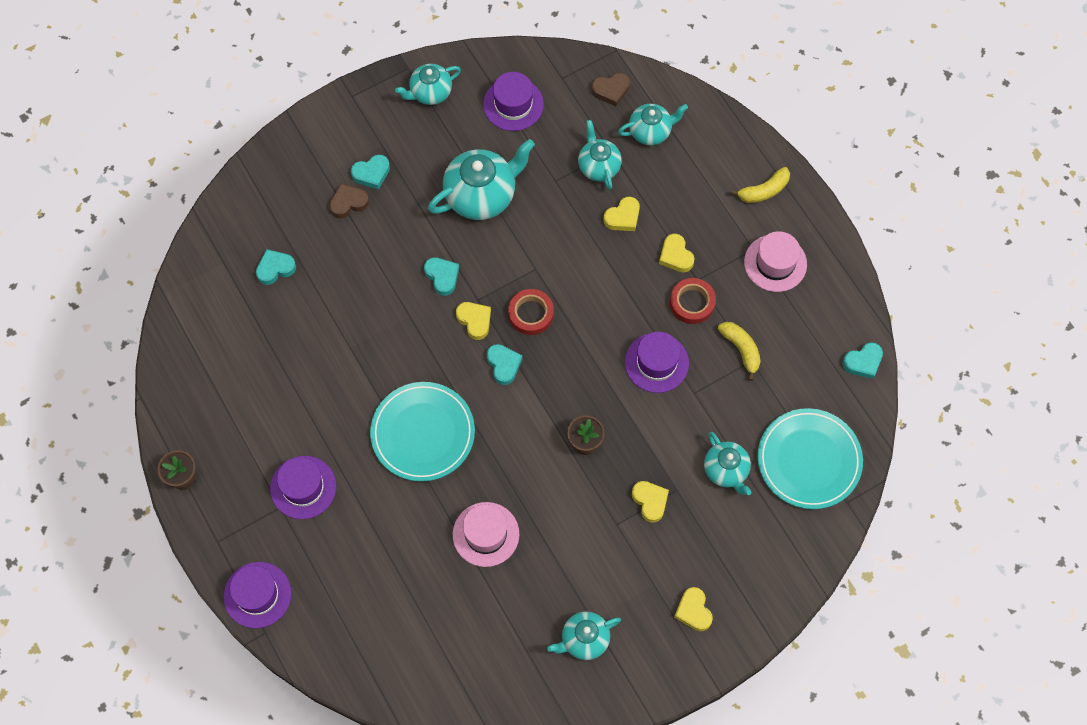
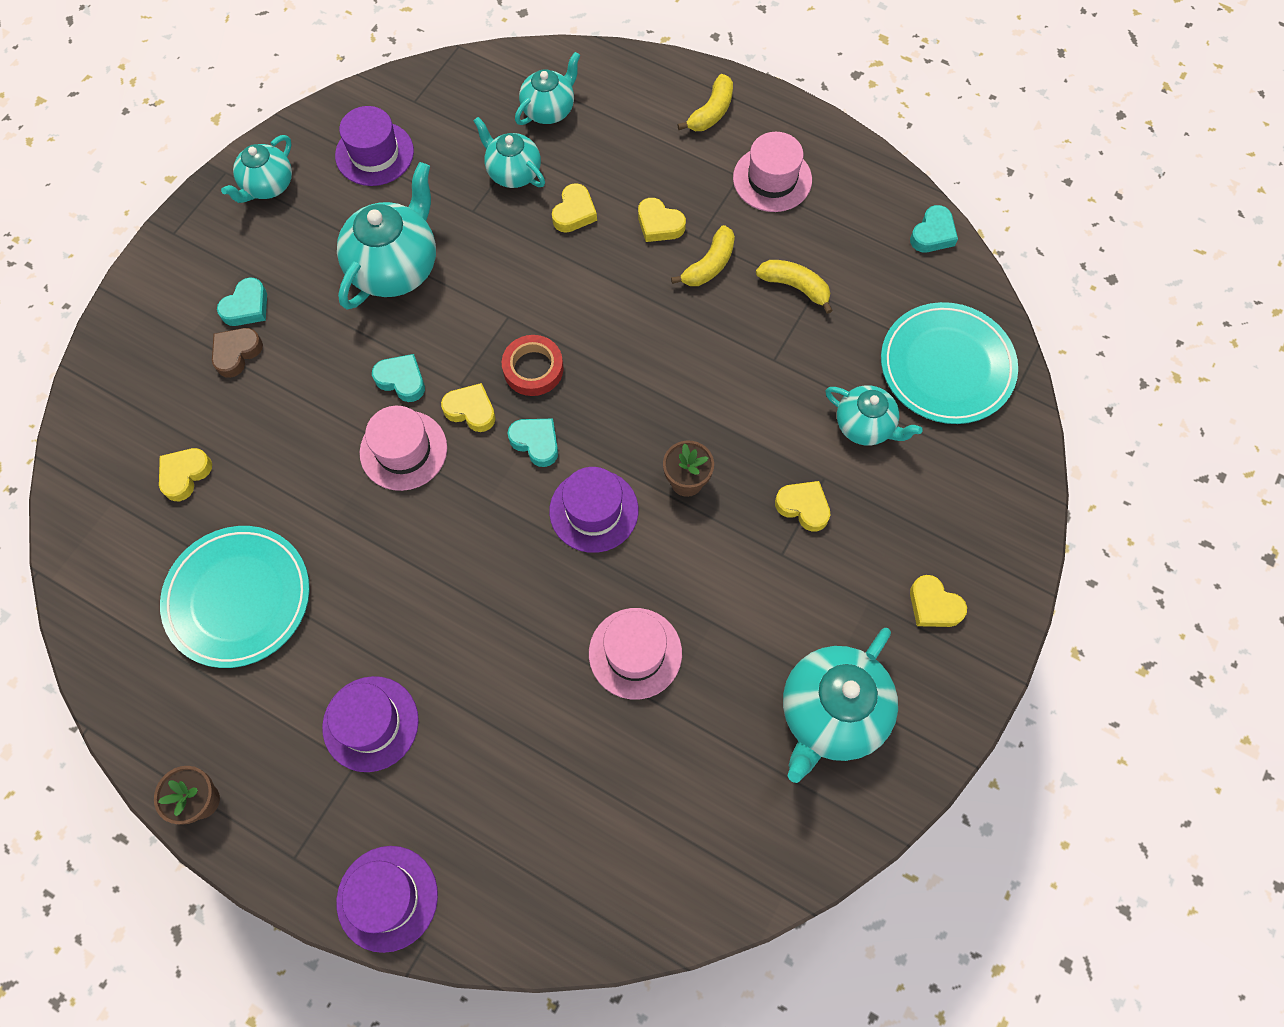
camera: 30 degrees left, 0 degrees up
turquoise heart [256,249,296,285] -> yellow heart [159,448,212,501]
turquoise plate [370,382,475,482] -> turquoise plate moved to [160,526,310,668]
turquoise teapot [547,611,621,660] -> turquoise teapot [783,628,898,783], size x1.65
brown heart [592,73,630,106] -> none
purple hat [625,332,689,393] -> purple hat moved to [549,467,638,553]
red tape [670,278,716,324] -> yellow banana [671,225,735,286]
none -> pink hat [360,406,447,491]

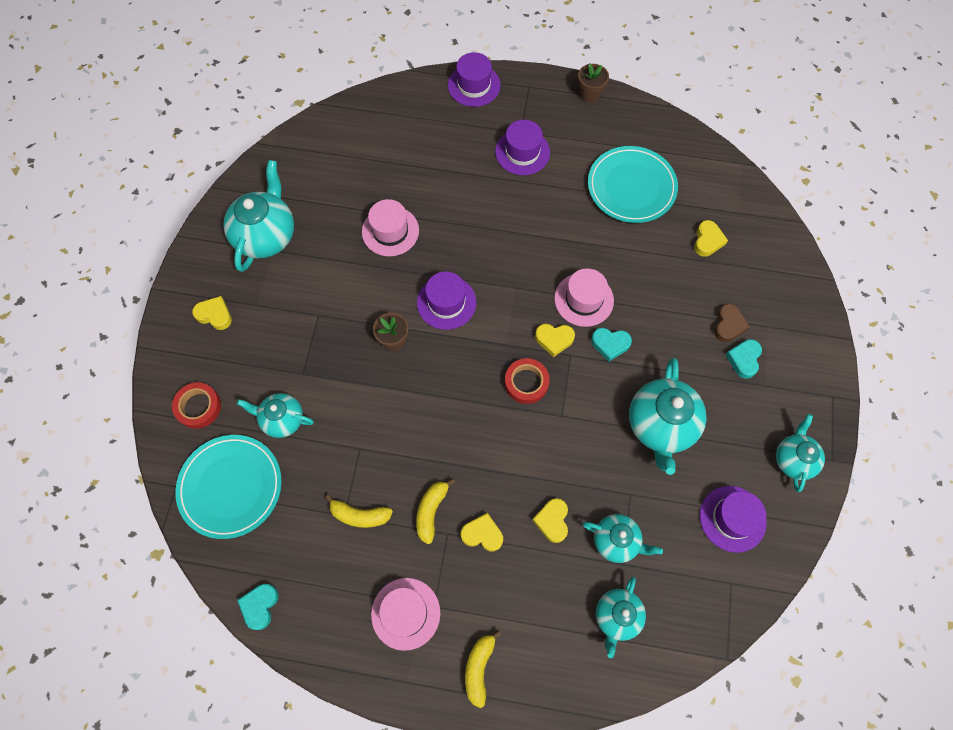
camera: 160 degrees right, 0 degrees up
turquoise heart [507,419,558,467] -> none
yellow heart [775,481,830,532] -> none
none -> red tape [172,383,221,429]

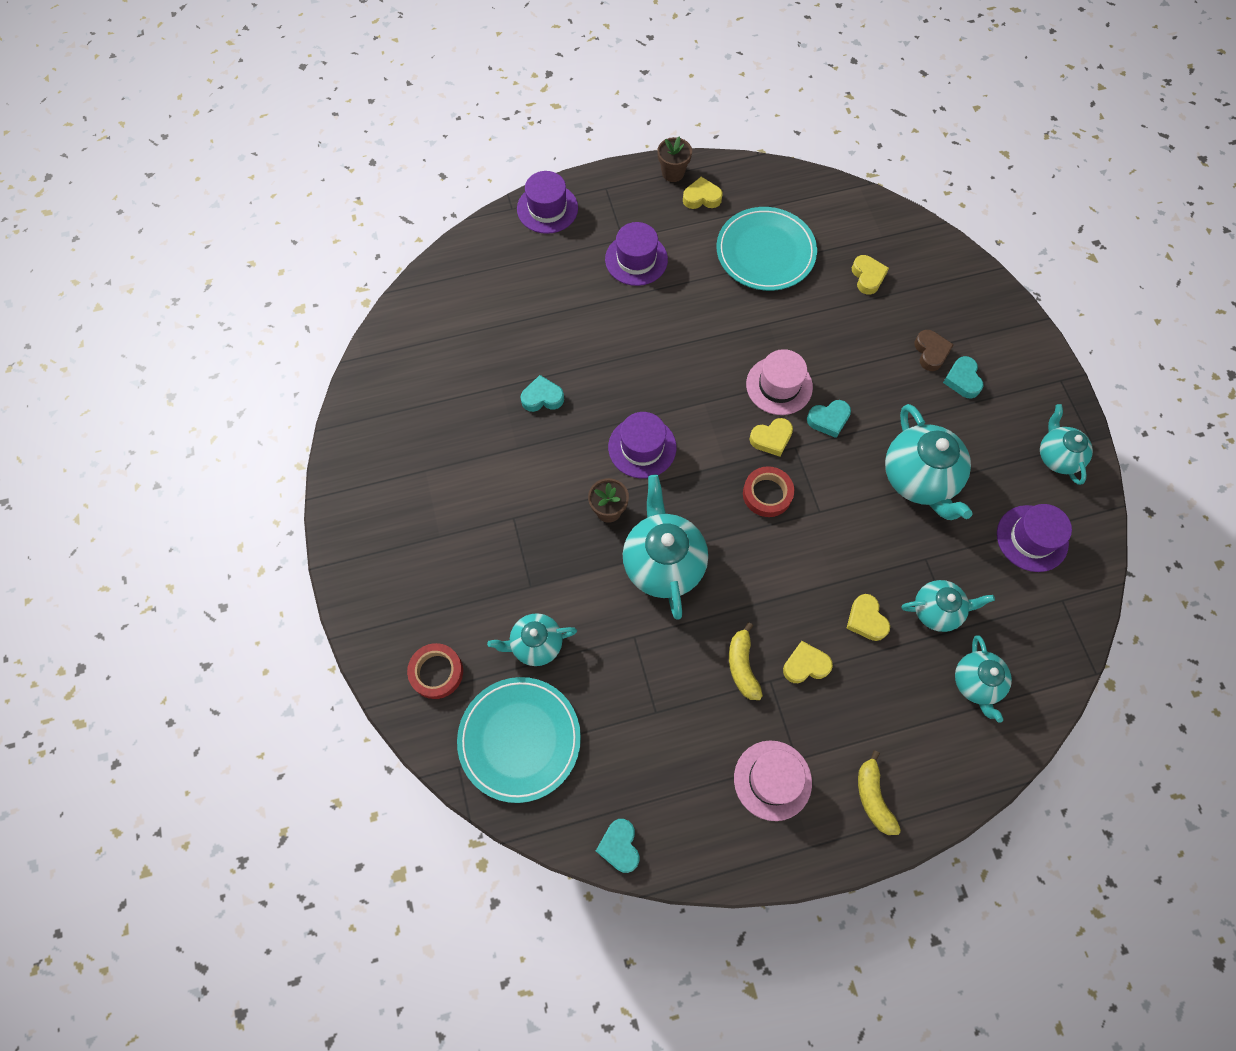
camera: 25 degrees left, 0 degrees up
yellow heart [192,296,232,330] -> yellow heart moved to [683,177,723,209]
turquoise teapot [223,160,294,272] -> turquoise teapot moved to [623,475,708,620]
yellow banana [325,494,393,528] -> none
pink hat [362,199,419,256] -> turquoise heart [520,375,564,412]

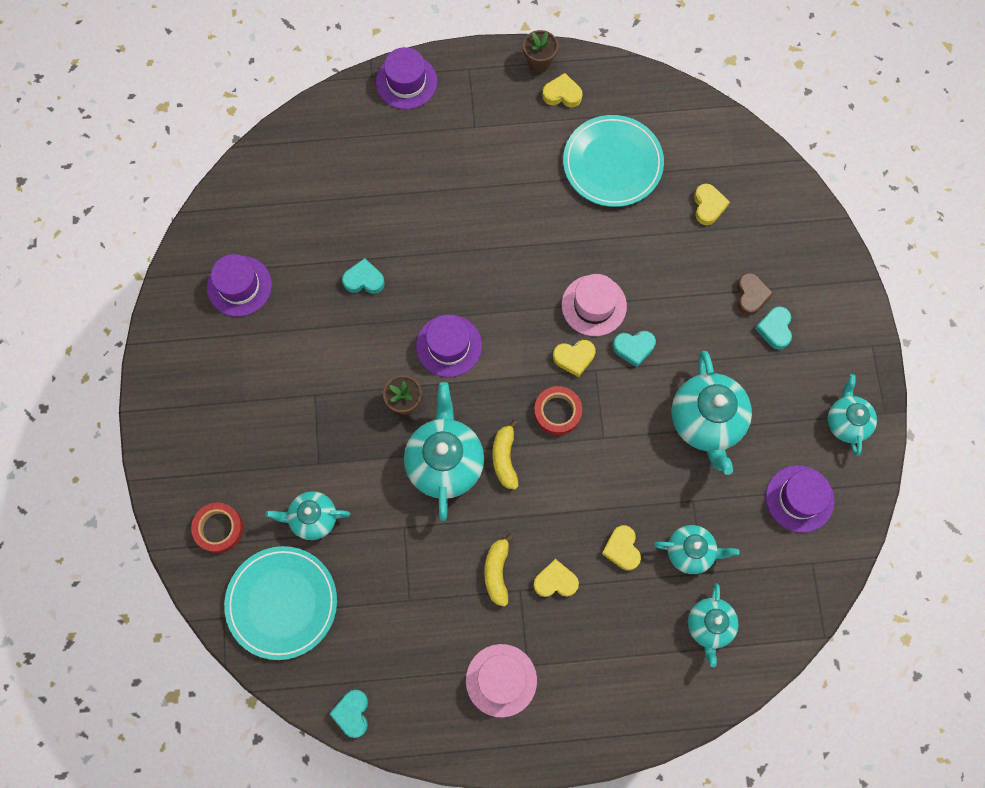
camera: 10 degrees right, 5 degrees up
purple hat [605,222,668,286] -> purple hat moved to [207,254,272,317]
yellow banana [858,750,901,835] -> yellow banana moved to [493,419,518,489]

